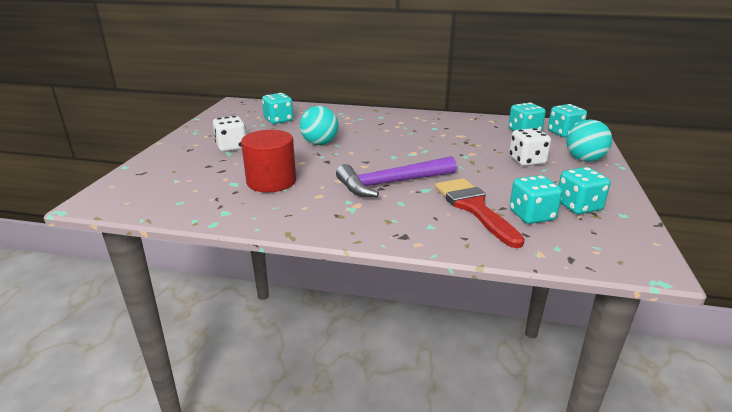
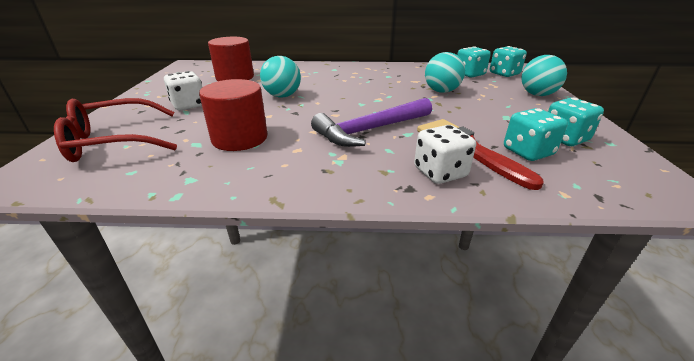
camera: 10 degrees left, 5 degrees up
turquoise dice [262,93,293,124] -> red cylinder [208,37,254,81]
white dice [509,128,551,166] -> white dice moved to [414,125,476,184]
none -> red glasses [54,98,177,162]
none -> turquoise ball [425,52,465,93]

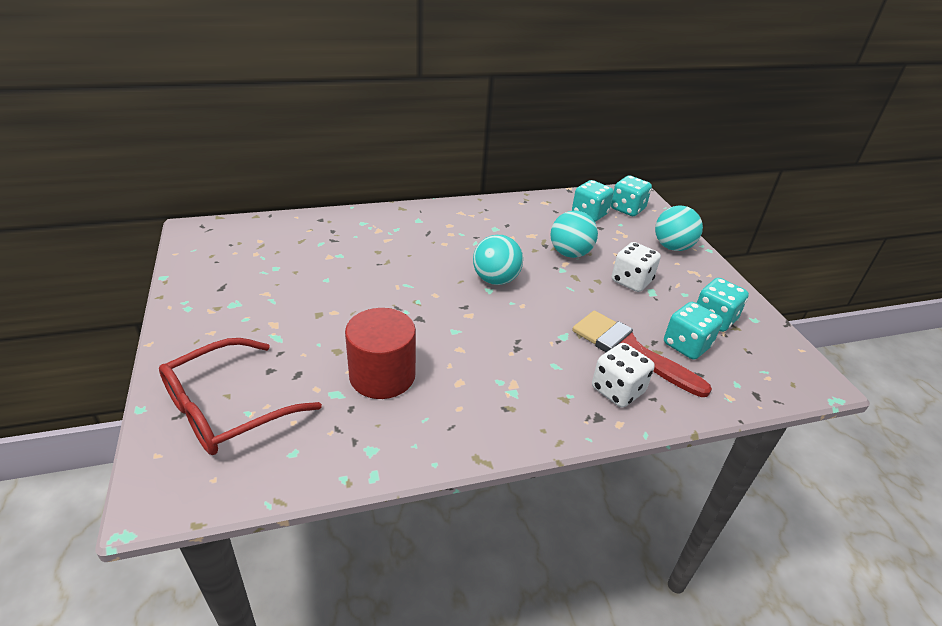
camera: 20 degrees left, 5 degrees up
white dice [164,71,202,110] -> white dice moved to [612,242,661,292]
red cylinder [208,37,254,81] -> none
turquoise ball [260,56,301,97] -> turquoise ball moved to [473,235,523,285]
purple hammer [311,98,432,147] -> none

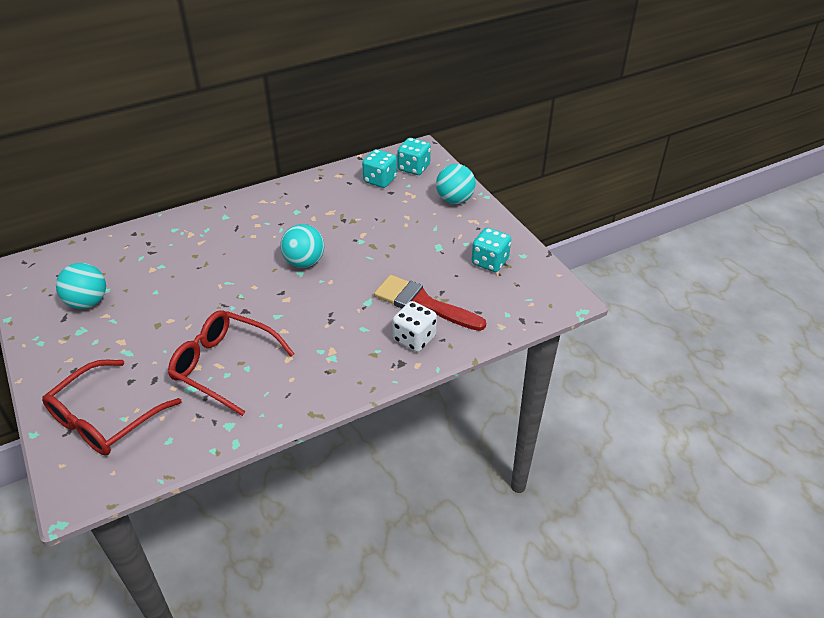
camera: 10 degrees left, 5 degrees up
red cylinder [345,308,416,399] -> red glasses [168,310,295,416]
turquoise ball [550,211,598,258] -> turquoise ball moved to [56,263,106,309]
white dice [612,242,661,292] -> none
turquoise dice [664,302,723,360] -> none

